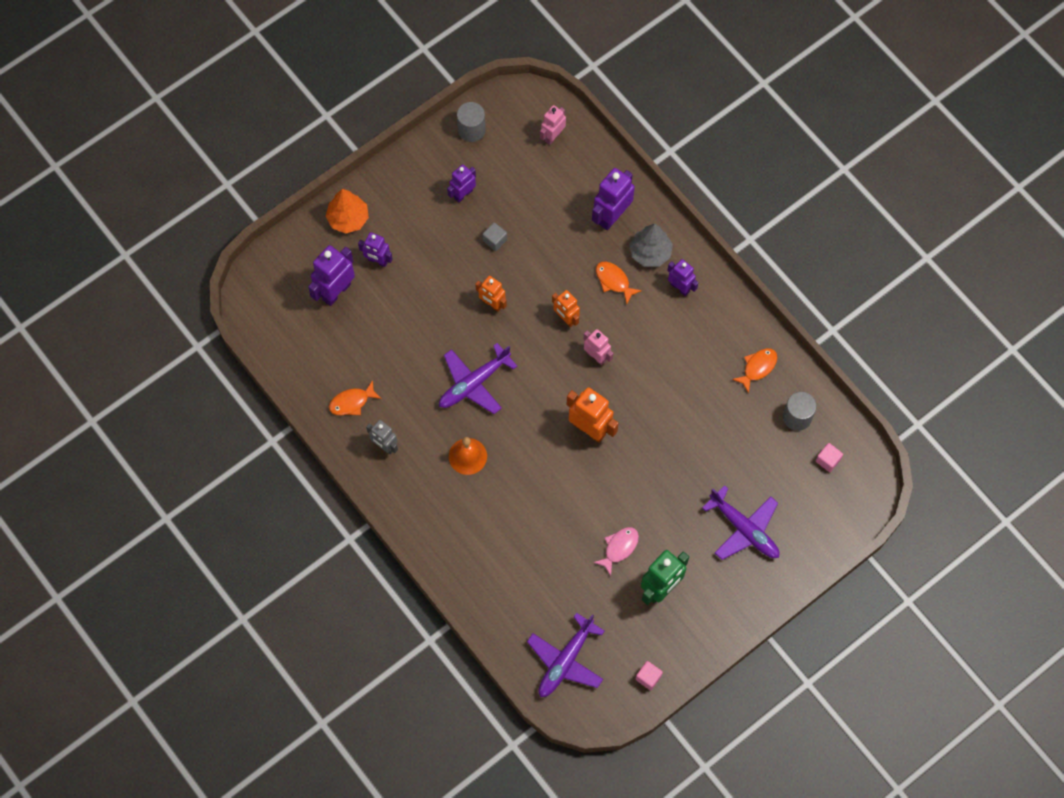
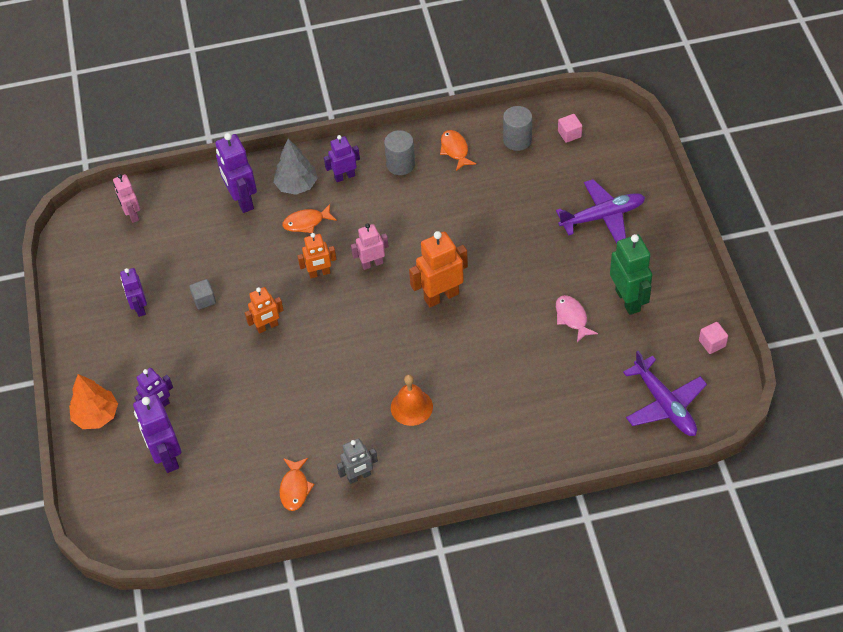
camera: 60 degrees left, 15 degrees down
purple plane [439,343,517,414] -> none
grey cylinder [457,102,486,142] -> grey cylinder moved to [384,130,415,175]

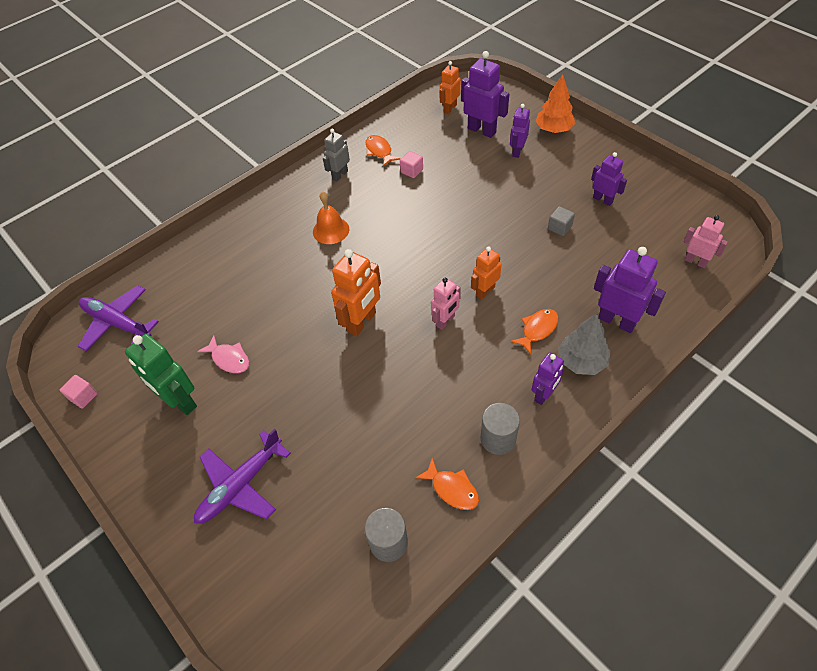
camera: 150 degrees right, 0 degrees up
orange robot [245,287,284,334] -> orange robot moved to [440,61,461,114]
pink cube [558,114,582,143] -> pink cube moved to [400,151,423,178]

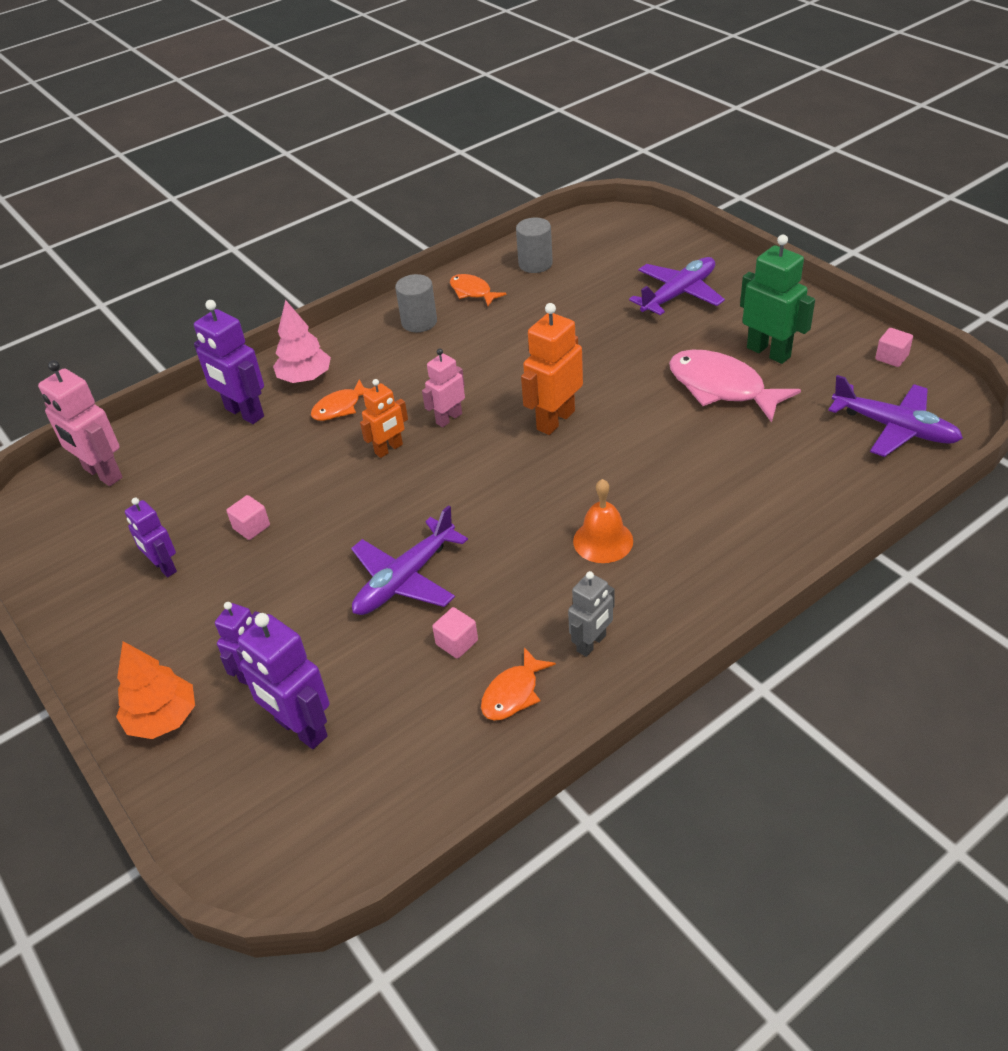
camera: 175 degrees left, 10 degrees down
pink fish [197,336,249,373] -> pink fish [669,350,801,423], size x1.83
orange fish [366,135,400,167] -> orange fish turned 60 degrees clockwise [481,647,556,720]
orange robot [440,61,461,114] -> none
purple robot [531,352,564,405] -> none
grey cube [548,206,575,236] -> pink cube [227,495,270,540]
grey tree [558,313,610,375] -> pink tree [273,300,331,383]
pink robot [683,215,728,268] -> pink robot [38,360,123,486], size x1.60
none -> purple plane [351,505,468,615]

